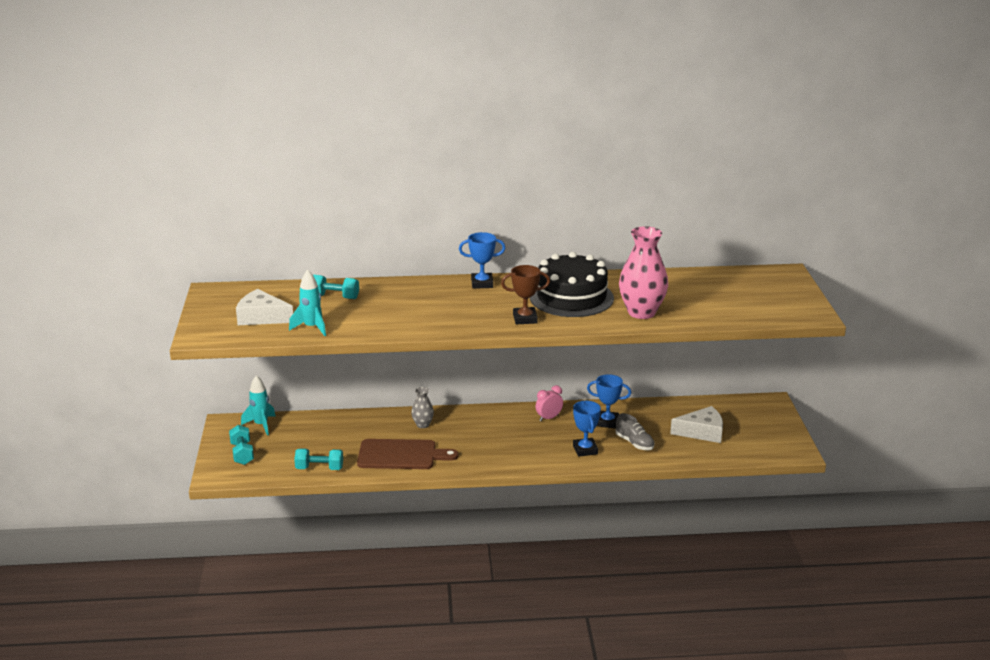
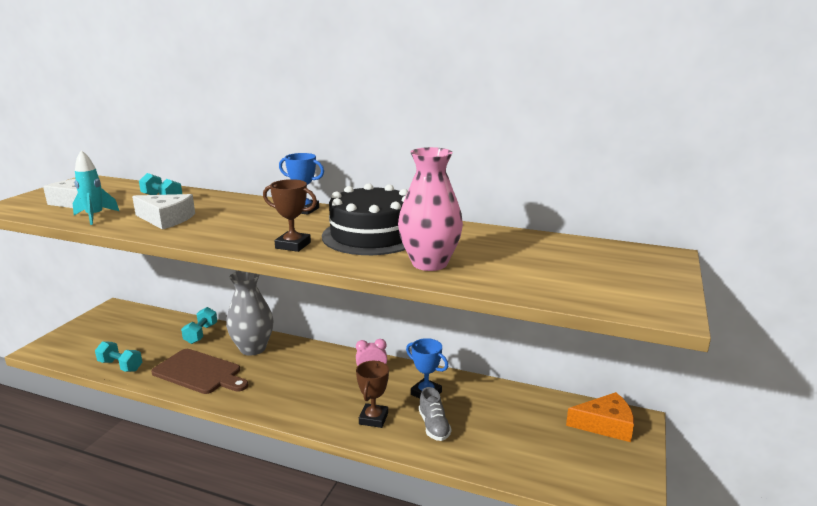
camera: 25 degrees right, 5 degrees down
turquoise dumbbell [229,425,254,465] -> turquoise dumbbell moved to [181,307,217,344]
turquoise rocket [241,375,276,435] -> none
grey vase [411,387,434,428] -> grey vase [226,271,273,355], size x1.99
blue trophy [573,401,601,457] -> brown trophy [356,361,389,428]
white cheese [670,406,723,443] -> white cheese moved to [132,194,195,230]
none -> orange cheese [566,392,634,442]

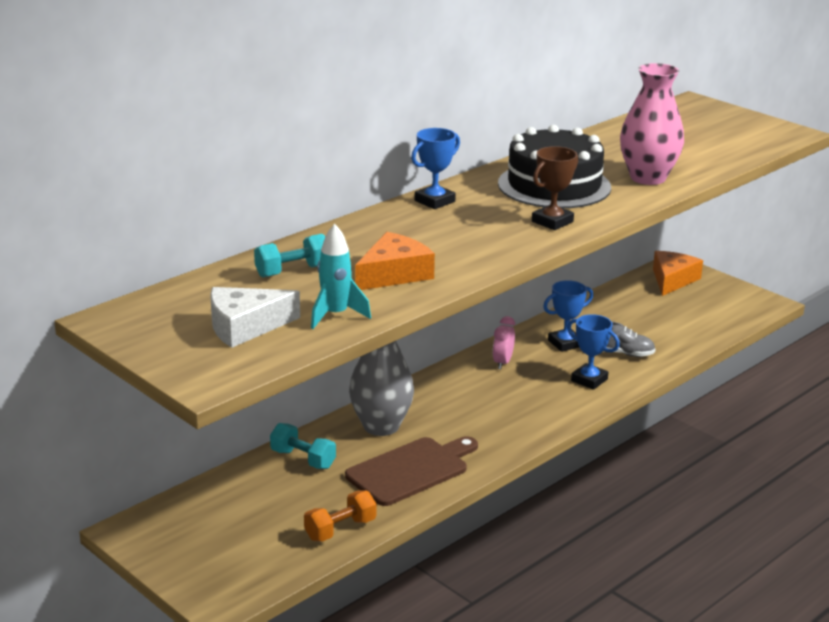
camera: 65 degrees left, 5 degrees up
turquoise dumbbell [95,341,142,372] -> orange dumbbell [304,490,376,542]
white cheese [132,194,195,230] -> orange cheese [355,232,435,290]
brown trophy [356,361,389,428] -> blue trophy [567,314,620,390]

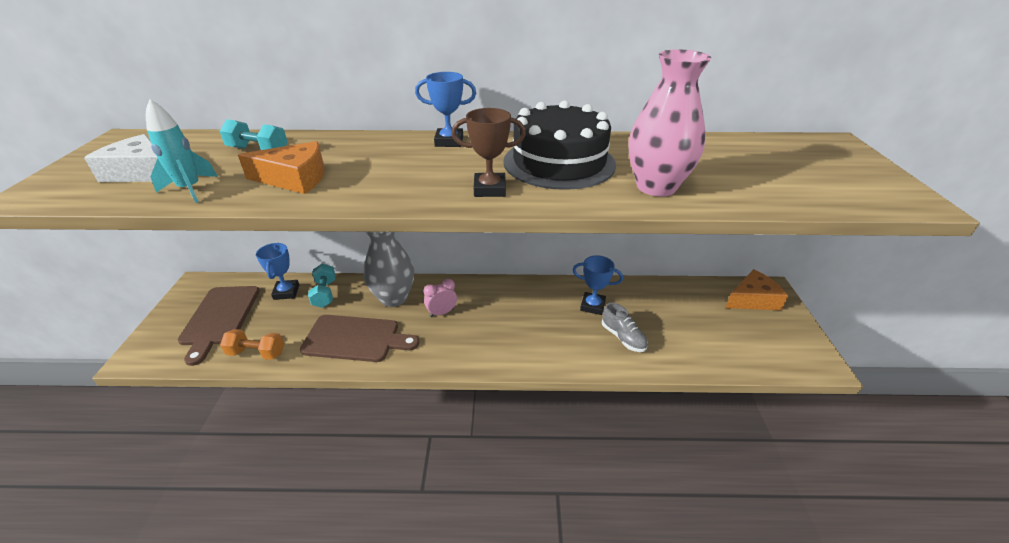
camera: 45 degrees right, 10 degrees up
pink clock [493,316,515,369] -> pink clock moved to [424,279,457,317]
blue trophy [567,314,620,390] -> blue trophy moved to [256,243,299,300]
none -> brown cutting board [178,286,260,366]

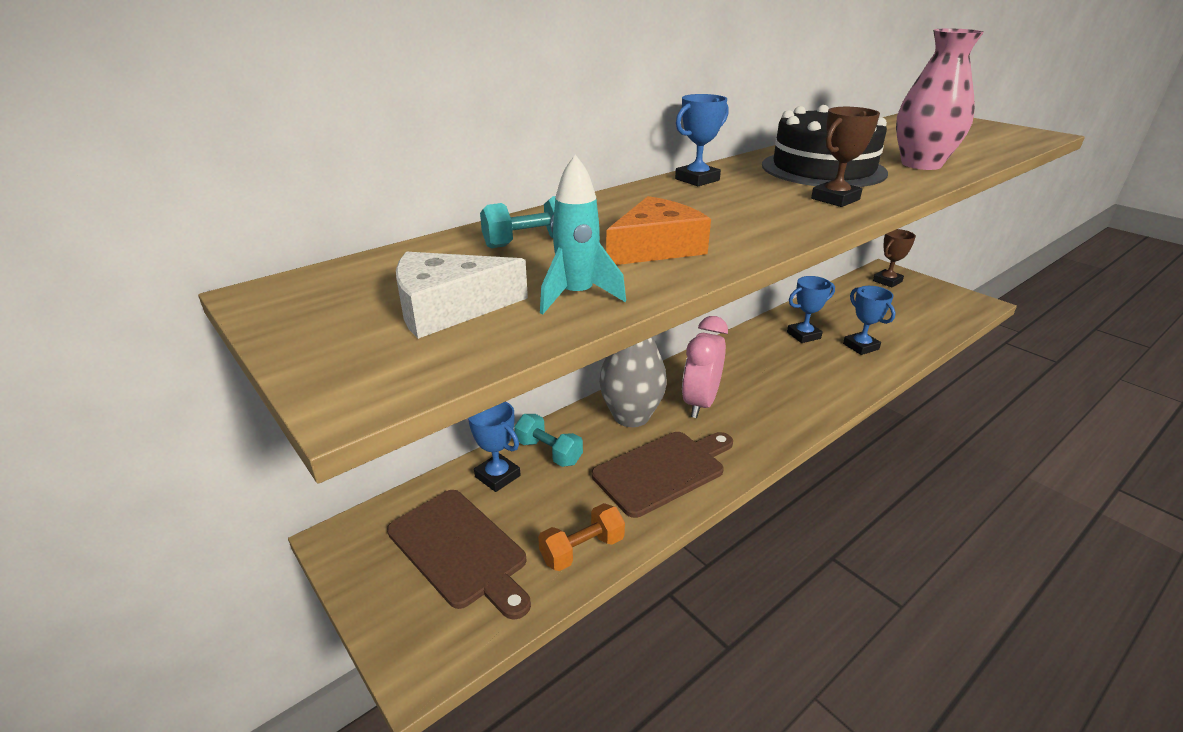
camera: 40 degrees left, 5 degrees down
pink clock [424,279,457,317] -> pink clock [682,316,728,418], size x1.76
grey shoe [602,303,648,352] -> blue trophy [843,286,896,355]
orange cheese [725,269,788,310] -> brown trophy [873,229,916,288]

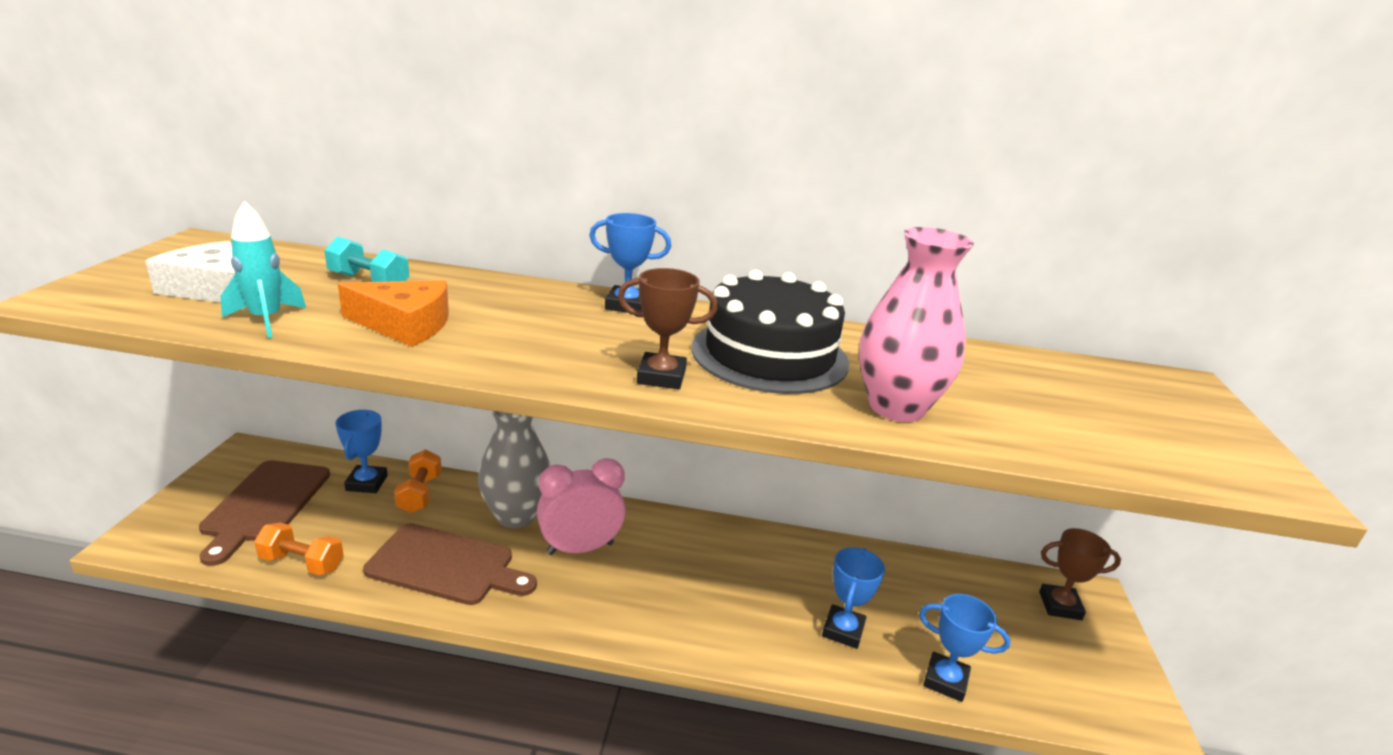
camera: 45 degrees right, 5 degrees down
turquoise dumbbell [514,414,583,467] -> orange dumbbell [394,449,442,513]
blue trophy [787,276,835,343] -> blue trophy moved to [919,594,1011,702]

